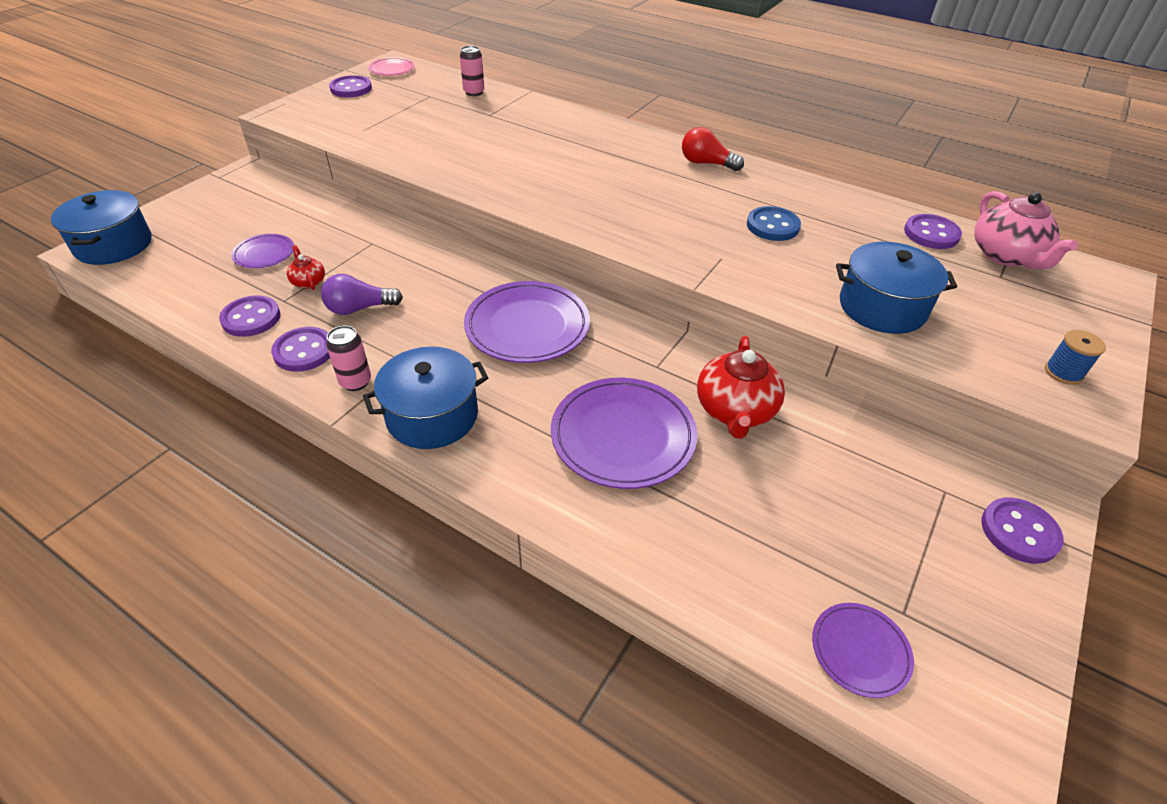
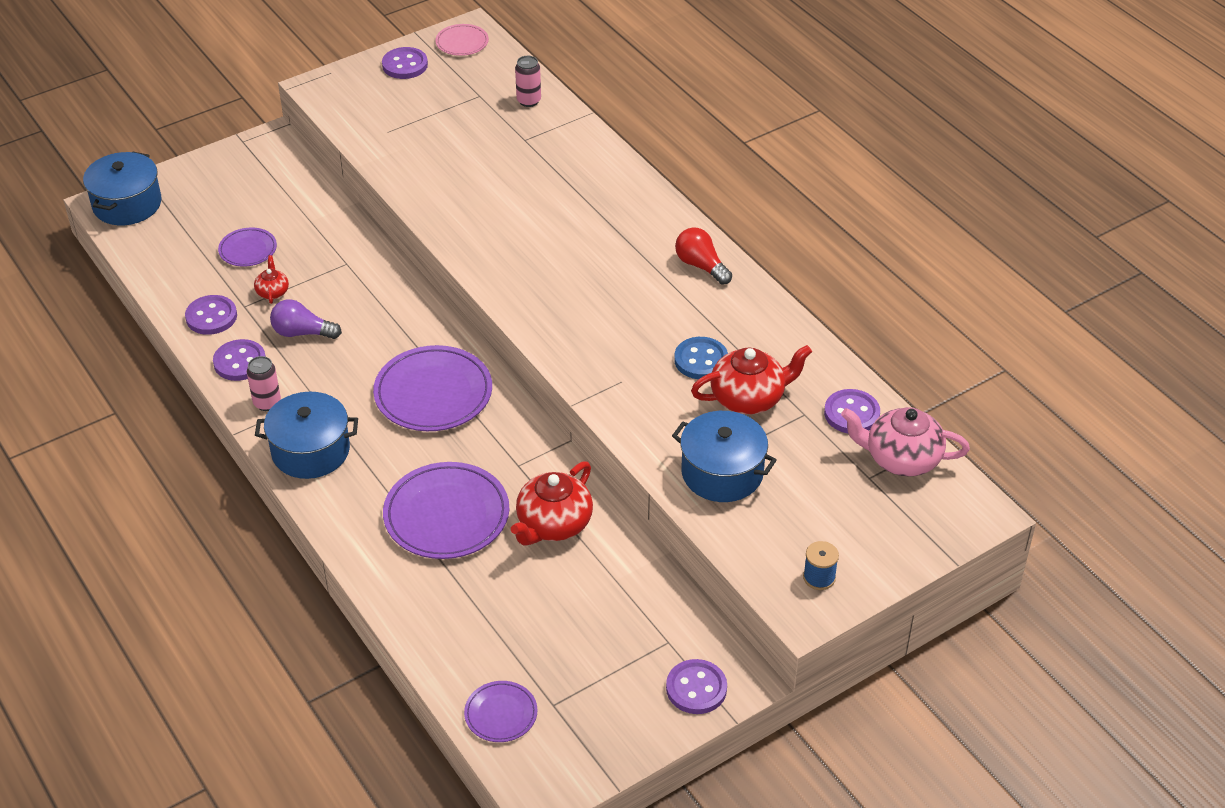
camera: 25 degrees right, 0 degrees up
pink teapot [974,191,1078,269] -> pink teapot turned 90 degrees clockwise [841,407,970,477]
none -> red teapot [691,345,812,414]

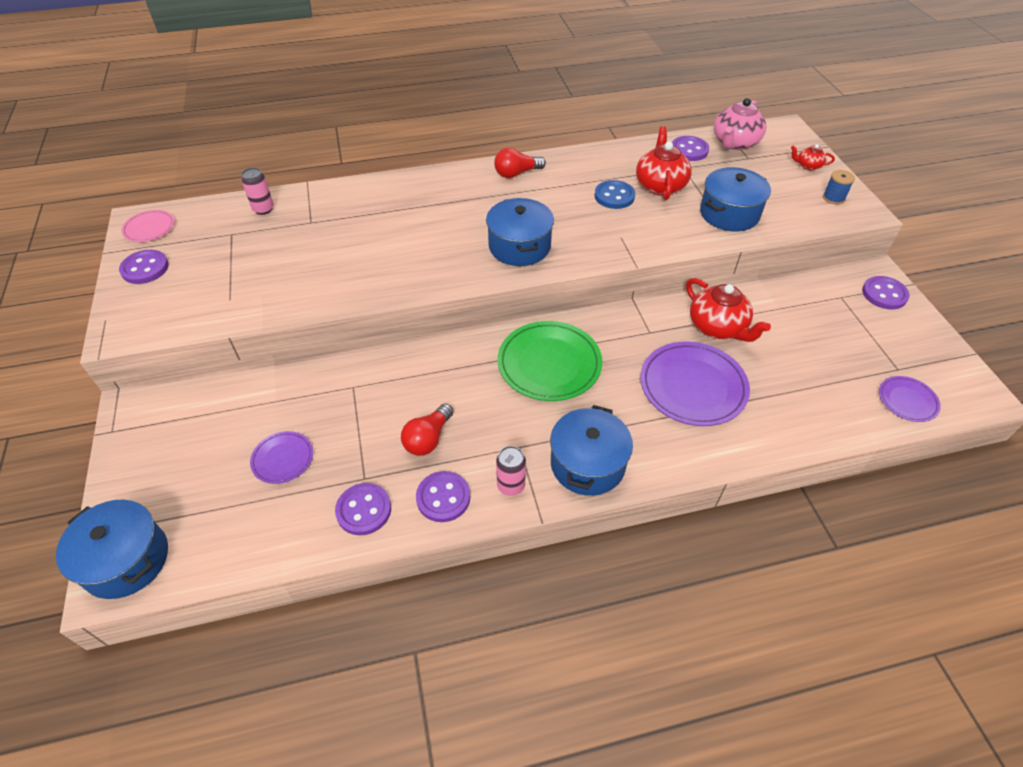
camera: 70 degrees left, 5 degrees up
red teapot [254,255,289,304] -> red teapot moved to [791,144,835,170]
purple light bulb [270,299,342,339] -> red light bulb [401,403,453,456]
purple plate [373,345,492,431] -> green plate [498,321,602,401]
none -> blue pot [486,198,554,266]

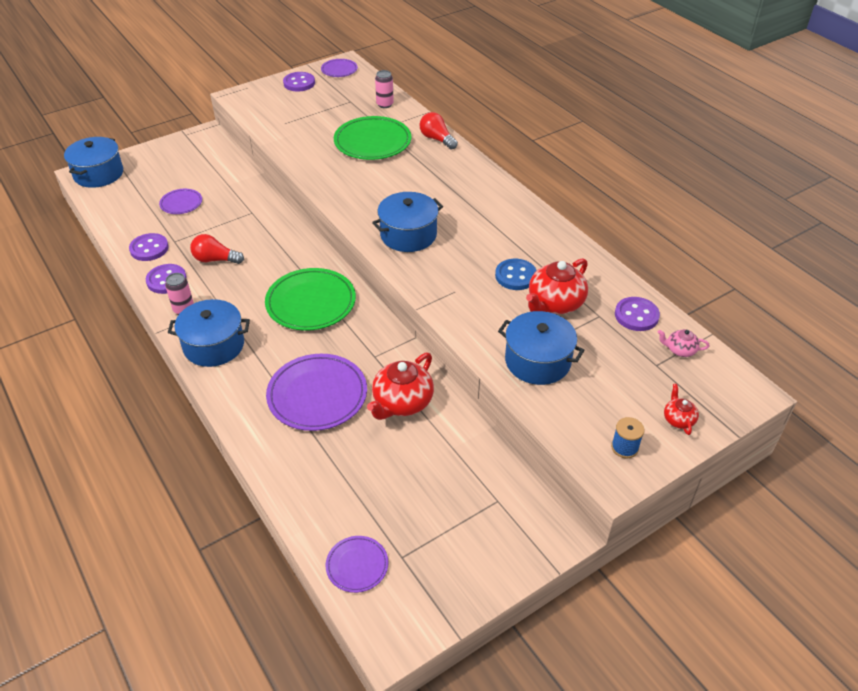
camera: 70 degrees right, 5 degrees down
pink plate [121,210,175,242] -> purple plate [321,59,358,77]
red light bulb [494,148,546,178] -> red light bulb moved to [420,112,458,150]
red teapot [636,126,692,200] -> red teapot turned 150 degrees clockwise [526,258,588,314]
pink teapot [714,98,766,150] -> pink teapot [658,329,710,357], size x0.50
purple button [862,276,910,310] -> none
none -> green plate [334,116,412,160]

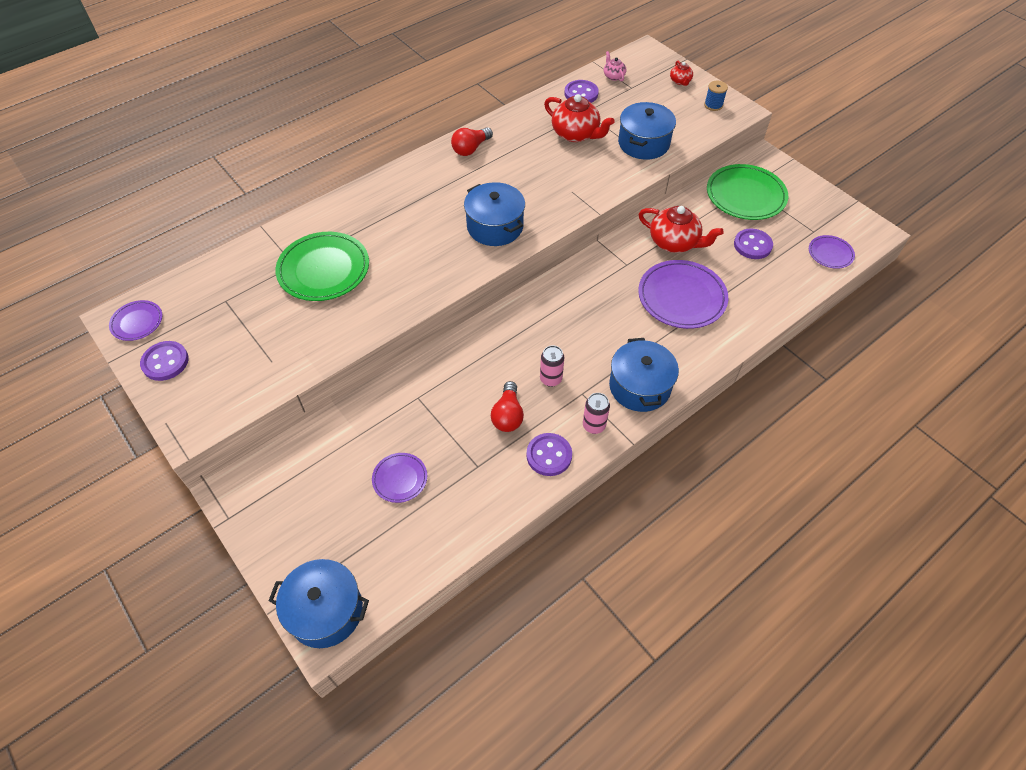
camera: 95 degrees left, 10 degrees up
purple button [129,233,169,261] -> purple button moved to [734,228,773,259]
green plate [265,268,356,331] -> green plate moved to [707,164,788,220]
pink can [375,70,394,108] -> pink can moved to [540,345,564,387]
red light bulb [420,112,458,150] -> red light bulb moved to [451,127,493,156]
blue button [495,259,537,290] -> none
pink teapot [658,329,710,357] -> pink teapot turned 150 degrees clockwise [604,51,627,82]
red teapot [664,384,699,435] -> red teapot turned 90 degrees counterclockwise [670,61,693,86]

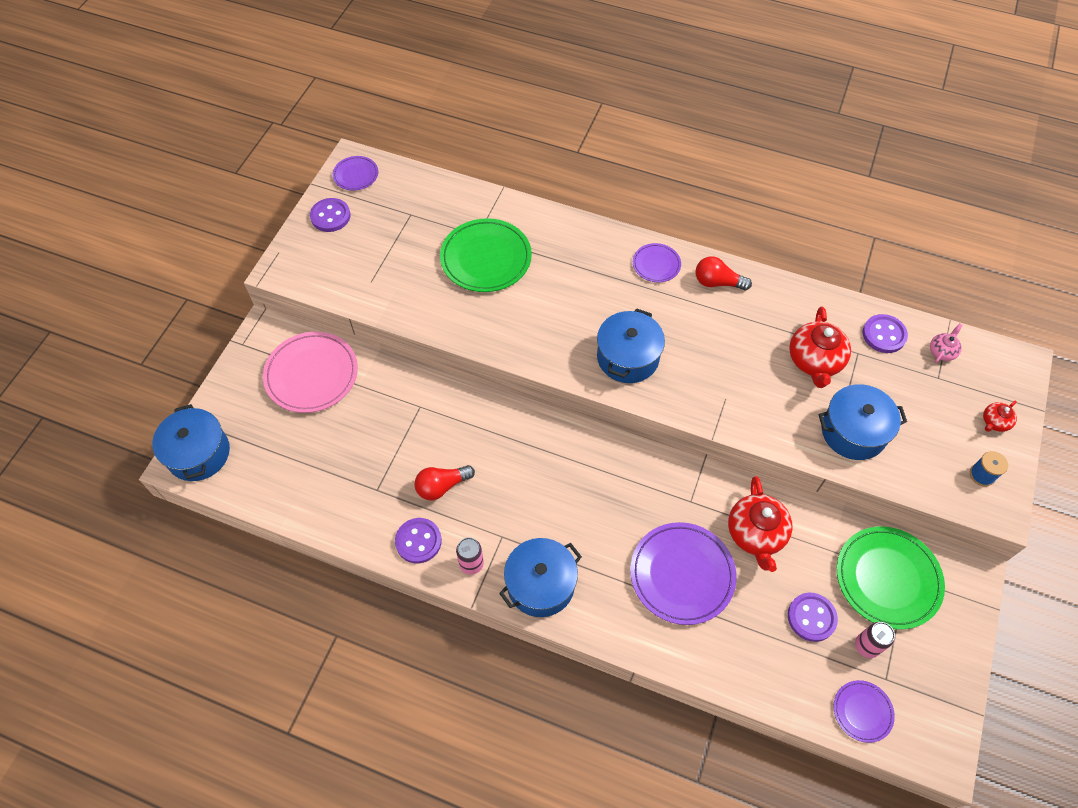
camera: 60 degrees right, 5 degrees up
purple plate [372,453,427,503] -> purple plate moved to [633,243,681,282]
pink can [540,345,564,387] -> pink can moved to [855,622,895,658]
none -> pink plate [263,332,358,413]

